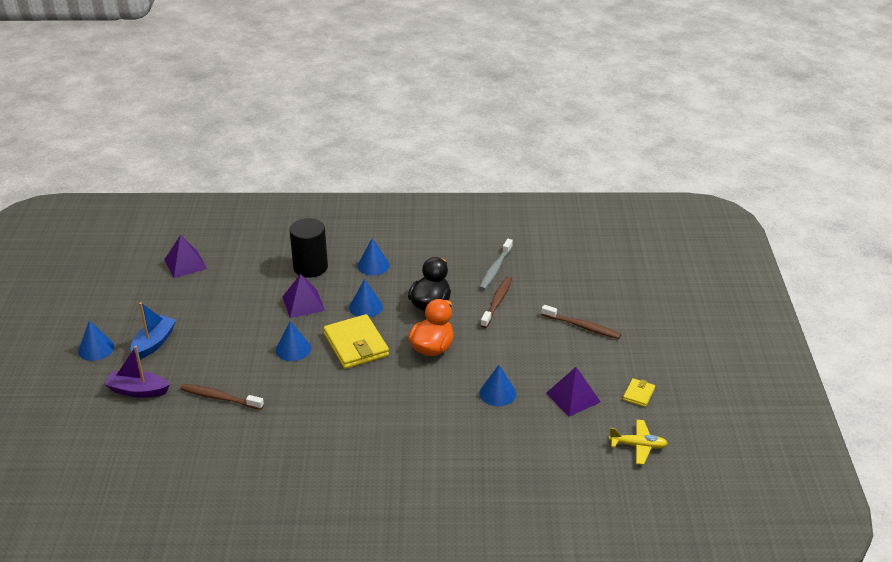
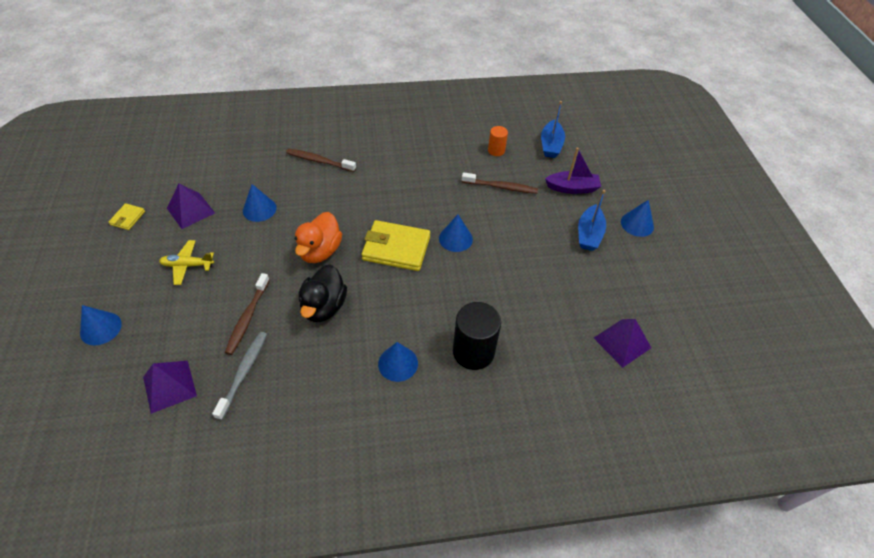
camera: 170 degrees right, 15 degrees up
purple pyramid [283,274,325,318] -> purple pyramid moved to [143,361,197,414]
yellow wallet [323,314,389,369] -> yellow wallet turned 45 degrees counterclockwise [361,220,430,271]
blue cone [349,279,383,318] -> blue cone moved to [80,305,122,345]
brown toothbrush [541,305,621,339] -> brown toothbrush moved to [286,149,356,172]
yellow plane [609,420,668,465] -> yellow plane moved to [159,240,214,285]
none -> orange cylinder [488,126,508,156]
none -> blue boat [541,101,565,158]

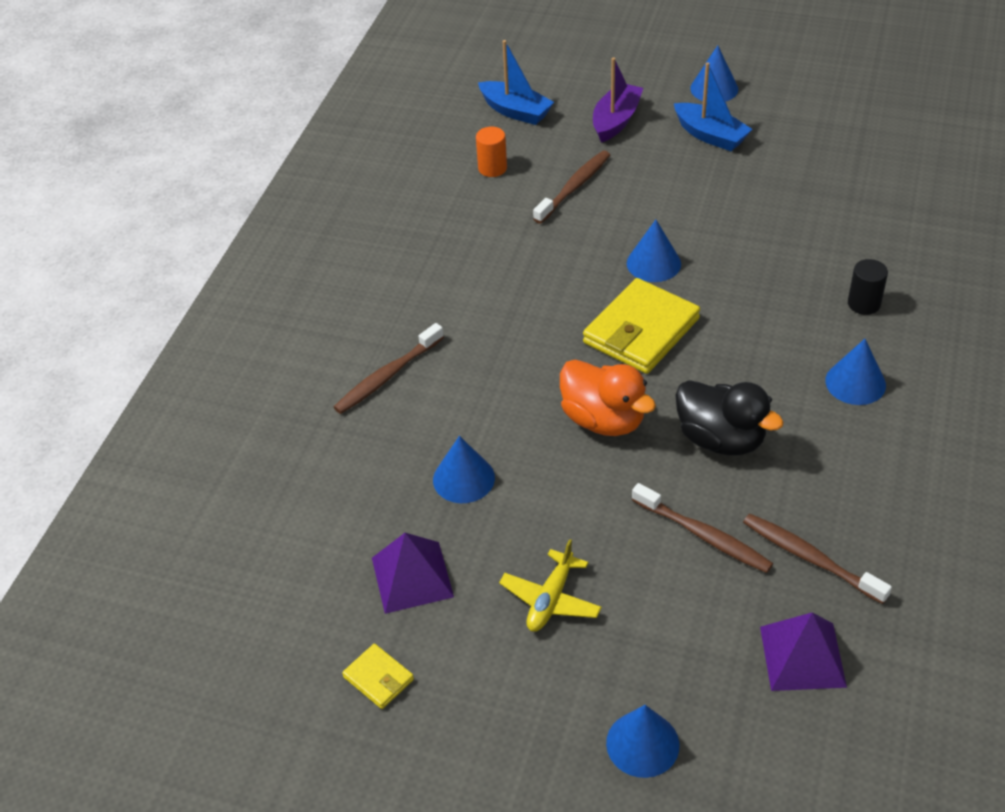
camera: 60 degrees left, 5 degrees down
grey toothbrush [212,332,267,420] -> brown toothbrush [743,514,892,604]
black cylinder [453,302,501,370] -> black cylinder [848,259,888,315], size x0.54
purple pyramid [594,319,651,368] -> none

